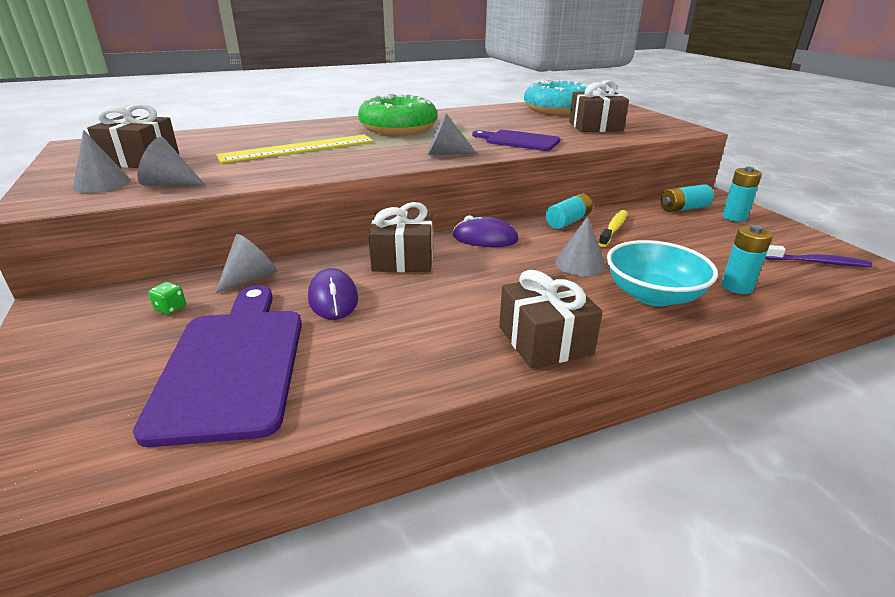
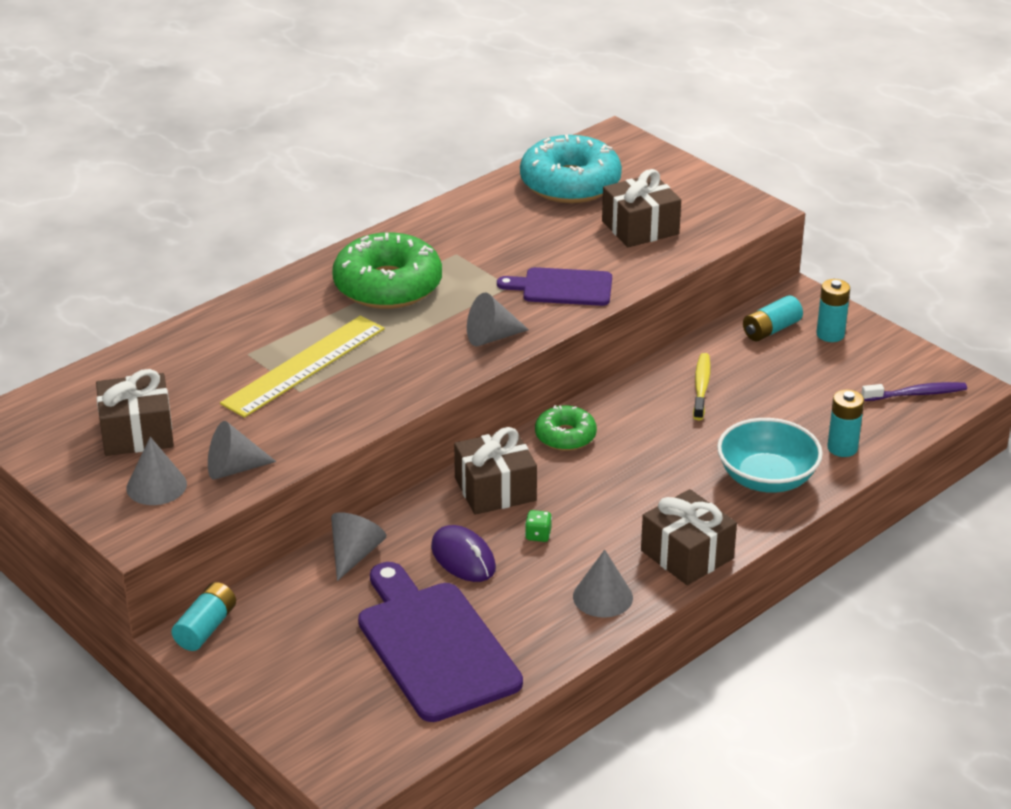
camera: 20 degrees left, 5 degrees up
green dice [148,282,186,314] -> green dice moved to [525,510,552,542]
purple mouse [453,215,518,247] -> green donut [535,405,597,451]
turquoise battery [546,193,593,229] -> turquoise battery moved to [171,582,236,651]
grey cone [555,216,606,276] -> grey cone moved to [573,550,633,618]

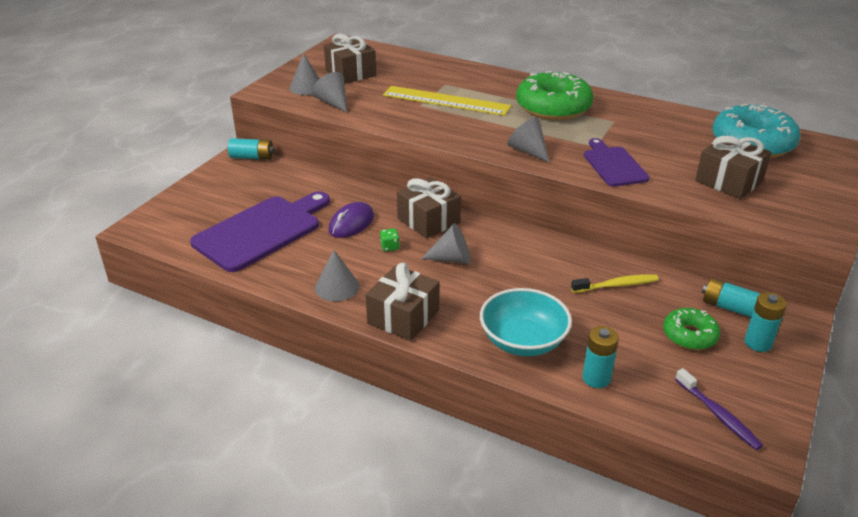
camera: 70 degrees right, 0 degrees up
grey cone [331,512,386,581] -> grey cone moved to [421,223,470,264]
green donut [535,405,597,451] -> green donut moved to [663,308,720,350]

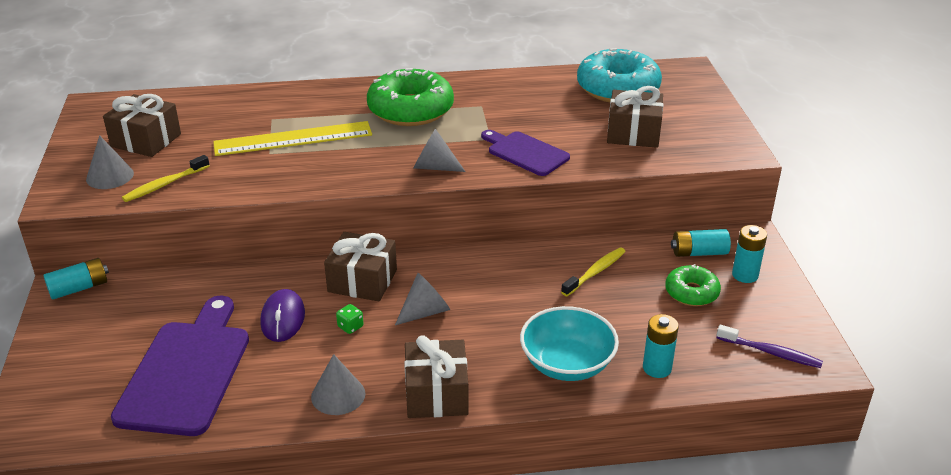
camera: 35 degrees left, 0 degrees up
grey cone [312,72,347,113] -> yellow toothbrush [122,155,210,202]

